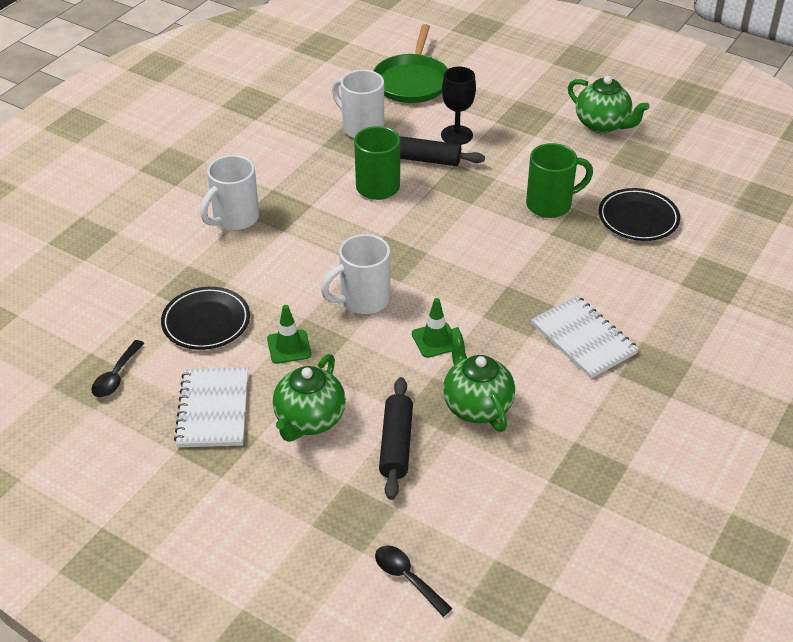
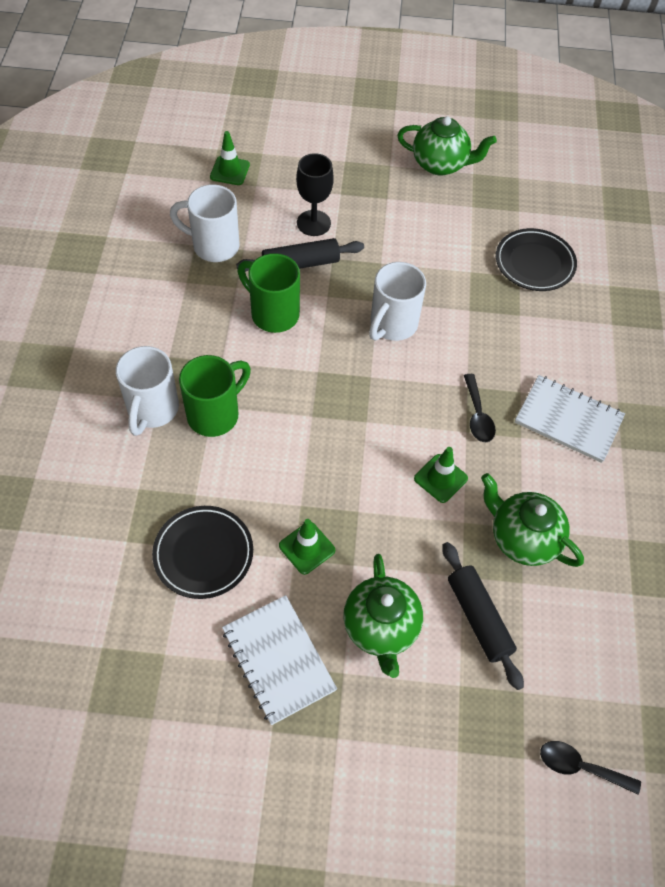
camera: 30 degrees left, 15 degrees up
black spoon [91,340,144,398] -> black spoon moved to [464,374,496,442]
white mug [321,234,390,314] -> white mug moved to [369,262,426,341]
green pan [374,24,448,103] -> green traffic cone [210,131,250,185]
green mug [526,143,593,218] -> green mug moved to [179,355,251,437]

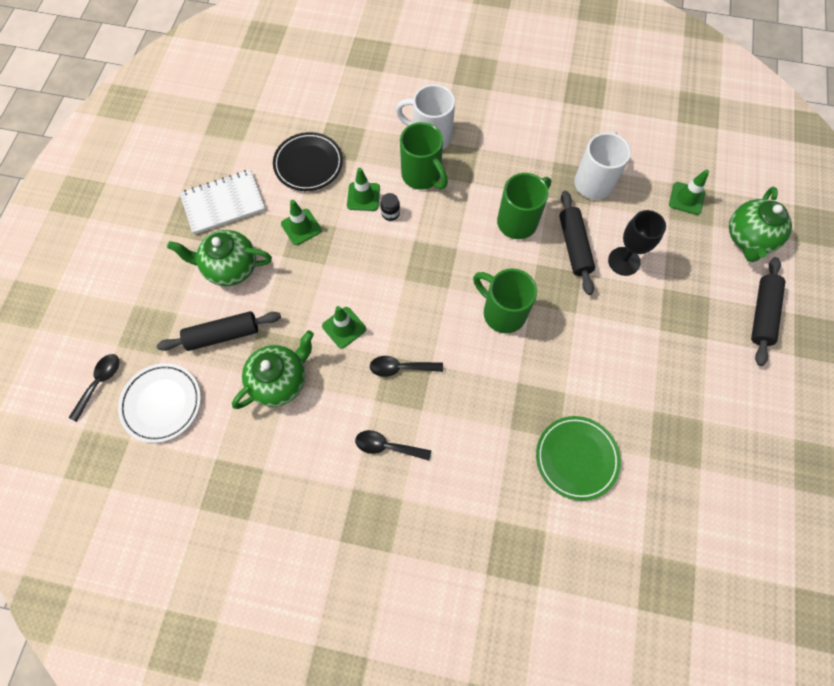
camera: 100 degrees right, 10 degrees up
white mug [369,262,426,341] -> green mug [473,269,537,333]
green teapot [397,116,497,176] -> green teapot moved to [729,187,792,262]
black plate [496,228,577,291] -> green plate [536,416,621,501]
white notebook [515,375,625,463] -> black spoon [355,430,431,461]
none -> white plate [118,363,201,443]
none -> green traffic cone [347,168,380,211]
none -> black jar [380,193,400,221]
none -> black rolling pin [751,257,785,366]

